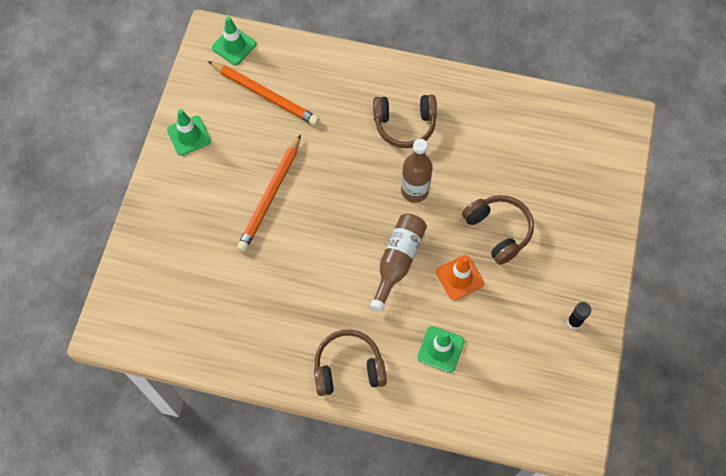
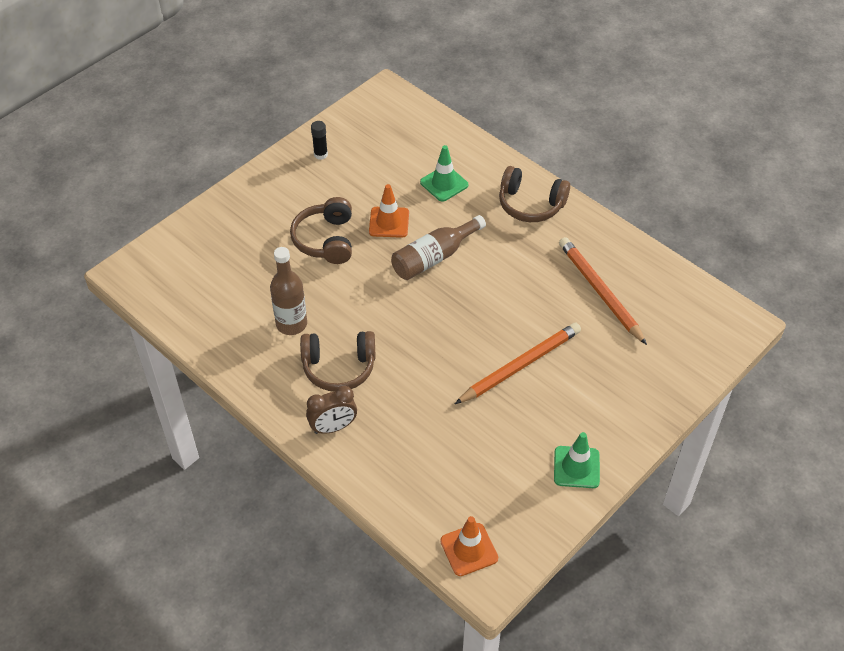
camera: 150 degrees left, 15 degrees down
orange pencil [208,61,319,126] -> orange pencil moved to [559,237,647,345]
green traffic cone [212,16,256,65] -> orange traffic cone [440,516,498,576]
brown headphones [373,94,437,148] -> brown headphones turned 150 degrees clockwise [300,331,376,392]
brown bottle [401,139,433,203] -> brown bottle moved to [270,247,307,335]
none -> brown clock [306,386,357,434]

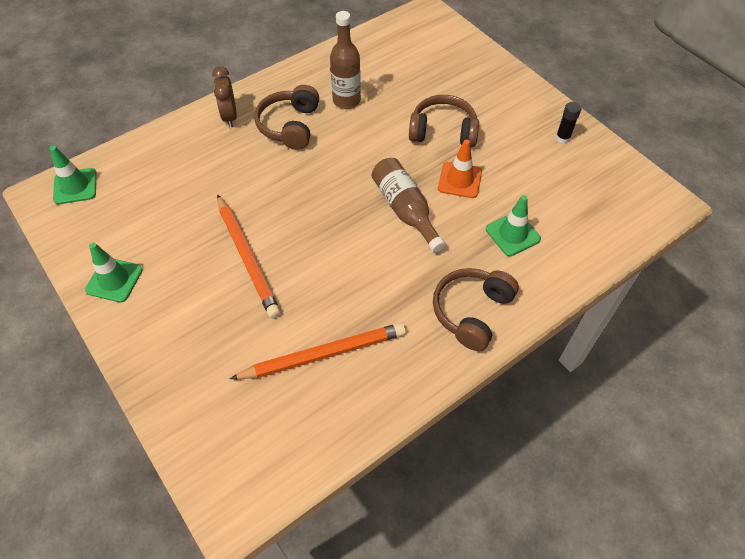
camera: 100 degrees right, 5 degrees up
orange traffic cone [440,516,498,576] -> green traffic cone [50,146,96,204]

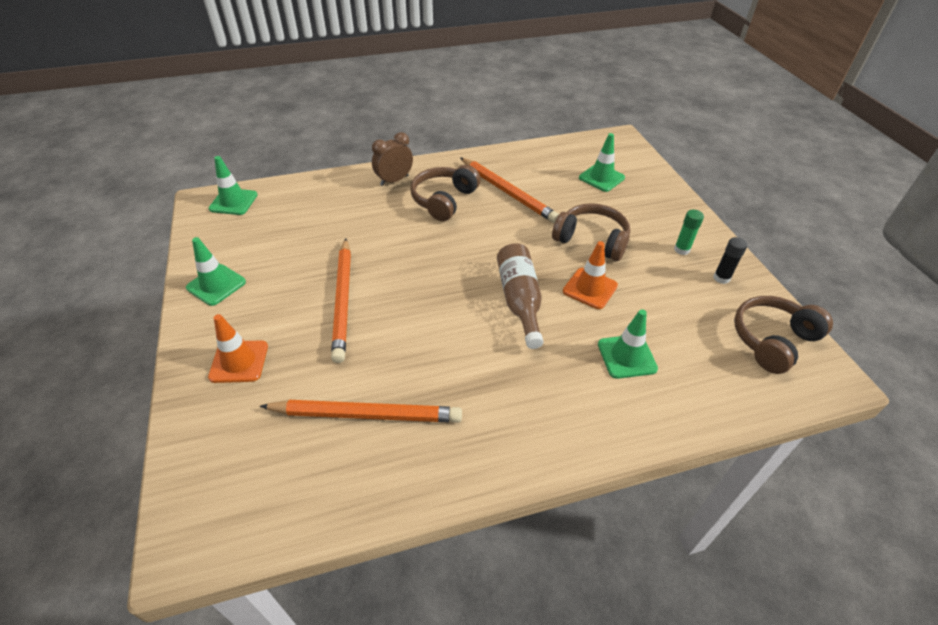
camera: 20 degrees right, 10 degrees down
brown clock [212,66,237,127] -> brown clock turned 45 degrees clockwise [372,132,413,186]
brown bottle [330,11,361,109] -> orange pencil [460,158,559,223]
brown headphones [433,268,519,351] -> brown headphones moved to [734,296,833,374]
none -> orange traffic cone [208,314,268,383]
none -> green traffic cone [579,133,625,192]
none -> green glue stick [674,209,704,255]

